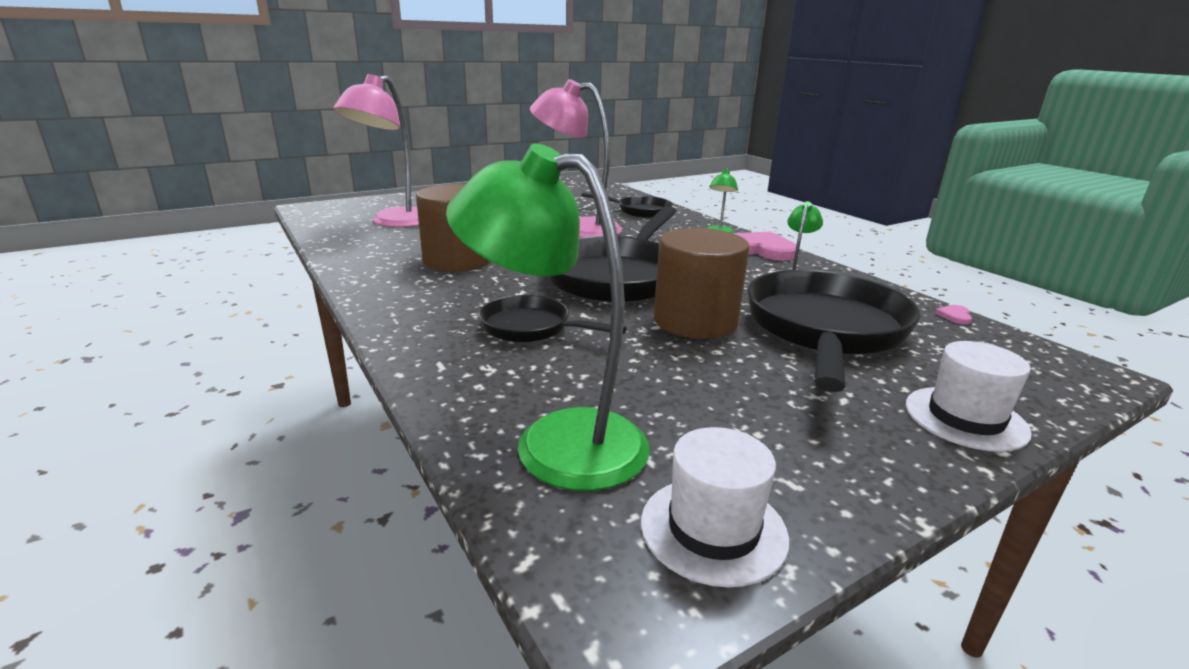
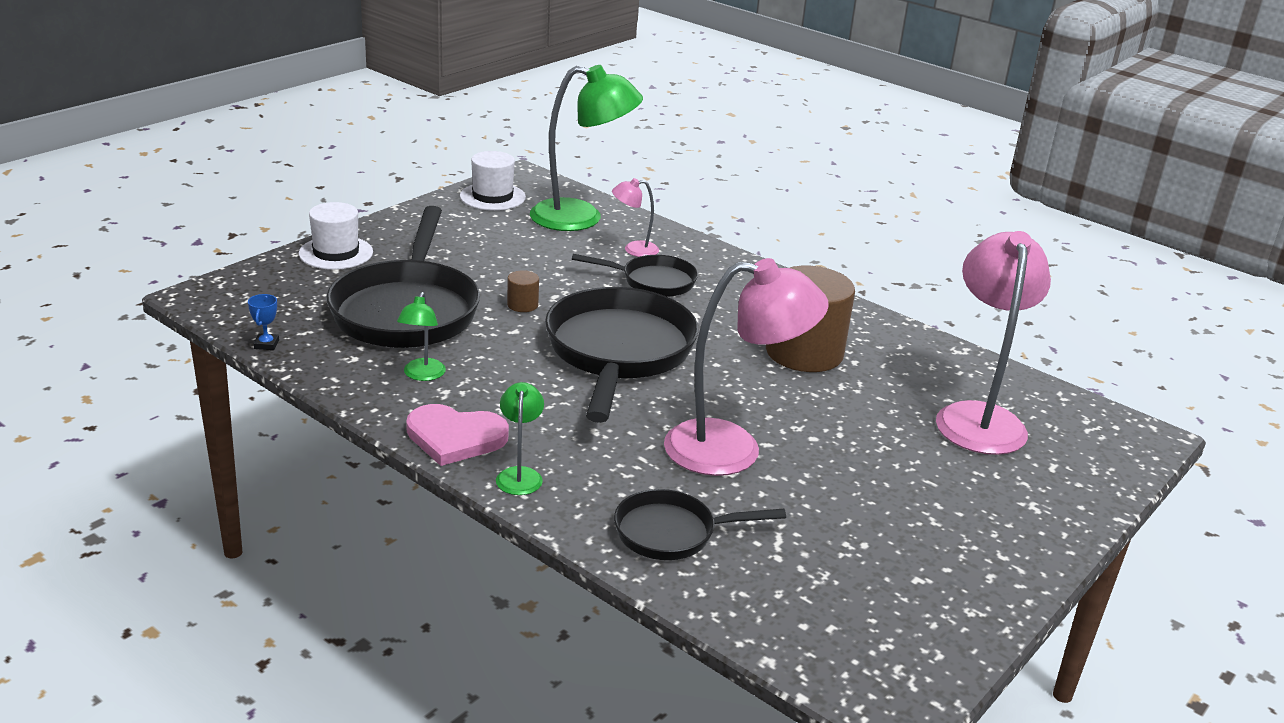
camera: 160 degrees right, 5 degrees up
brown cylinder [654,228,750,339] -> brown cylinder [507,270,539,312], size x0.41
pink heart [935,305,972,325] -> blue trophy [248,294,279,350]
none -> pink lamp [612,178,659,257]

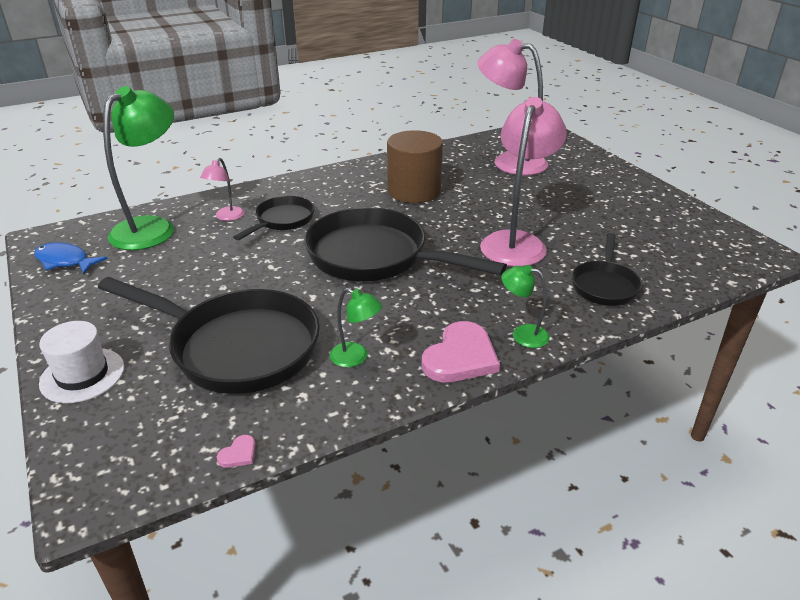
camera: 65 degrees left, 5 degrees up
blue trophy [248,294,279,350] -> pink heart [217,435,256,468]
white hat [460,151,526,211] -> blue fish [34,242,108,274]
brown cylinder [507,270,539,312] -> none

